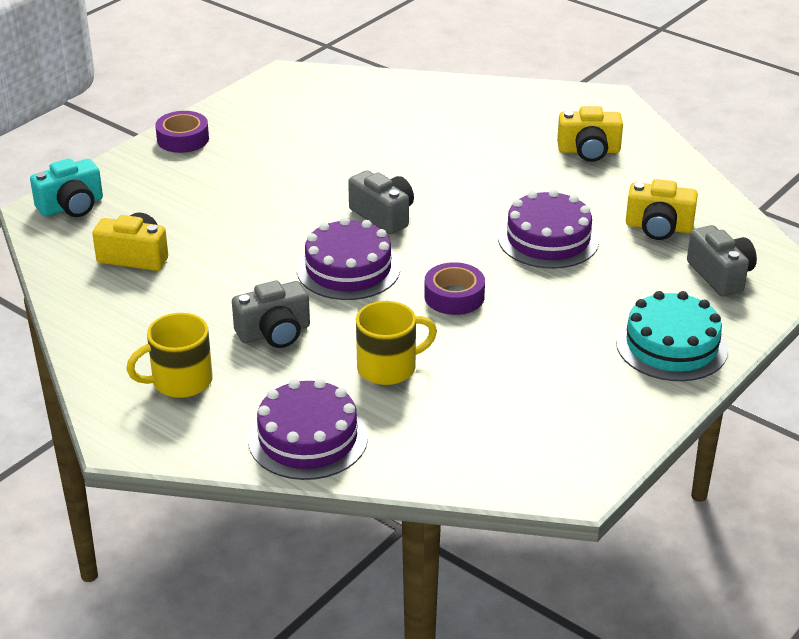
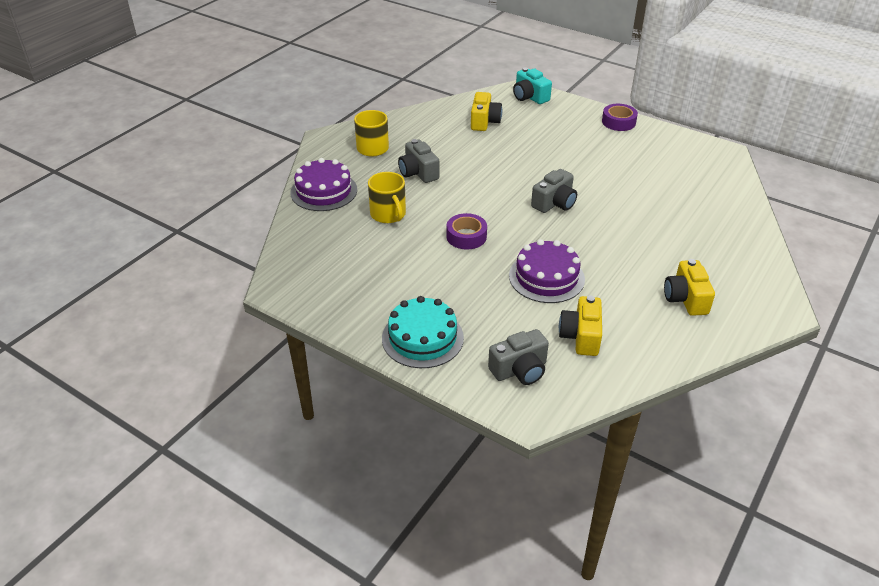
camera: 85 degrees right, 5 degrees up
purple cake [297,217,400,300] -> none

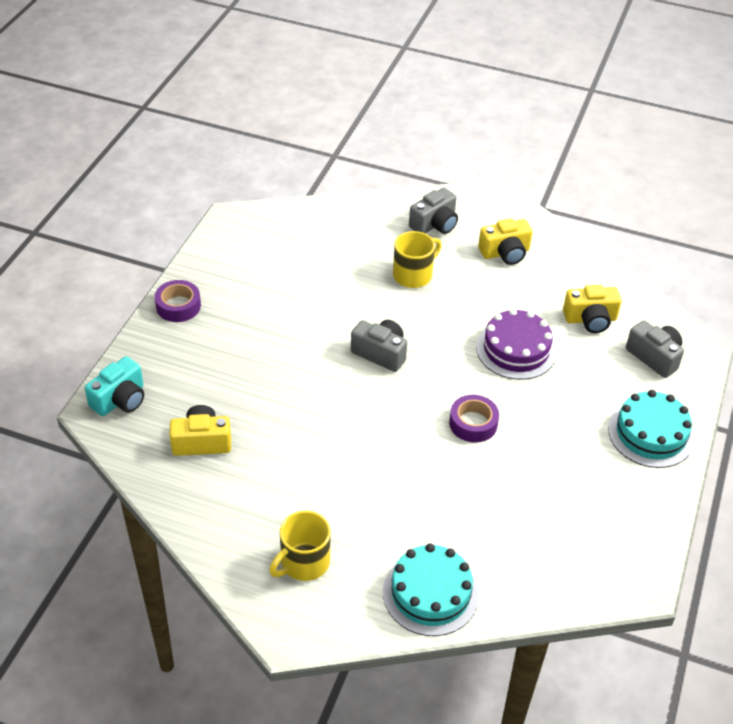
camera: 105 degrees left, 5 degrees up
purple cake [290,158,357,211] -> turquoise cake [383,543,479,636]
yellow mug [368,172,406,223] -> yellow mug moved to [393,231,441,288]
grey camera [398,139,439,183] -> grey camera moved to [409,188,458,234]

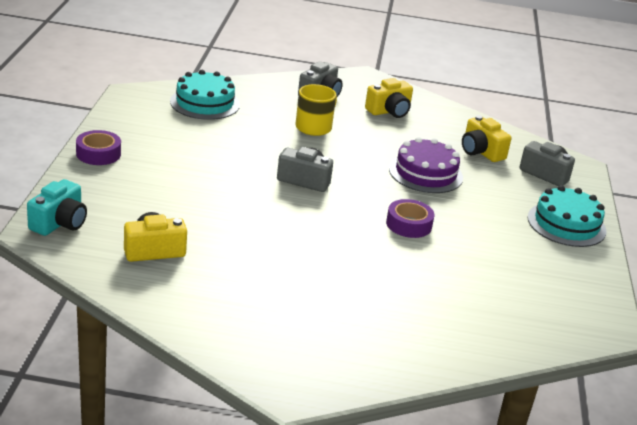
camera: 15 degrees left, 15 degrees down
yellow mug [269,511,331,581] -> none
turquoise cake [383,543,479,636] -> turquoise cake moved to [170,70,240,120]
yellow camera [563,285,622,333] -> yellow camera turned 75 degrees clockwise [462,115,512,162]

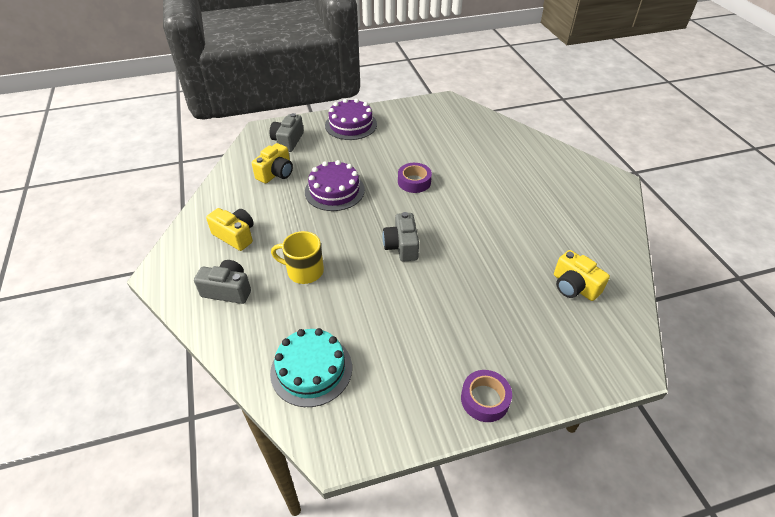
camera: 110 degrees left, 15 degrees up
turquoise camera [27,179,87,236] -> none
turquoise cake [527,185,606,247] -> purple cake [325,99,377,140]

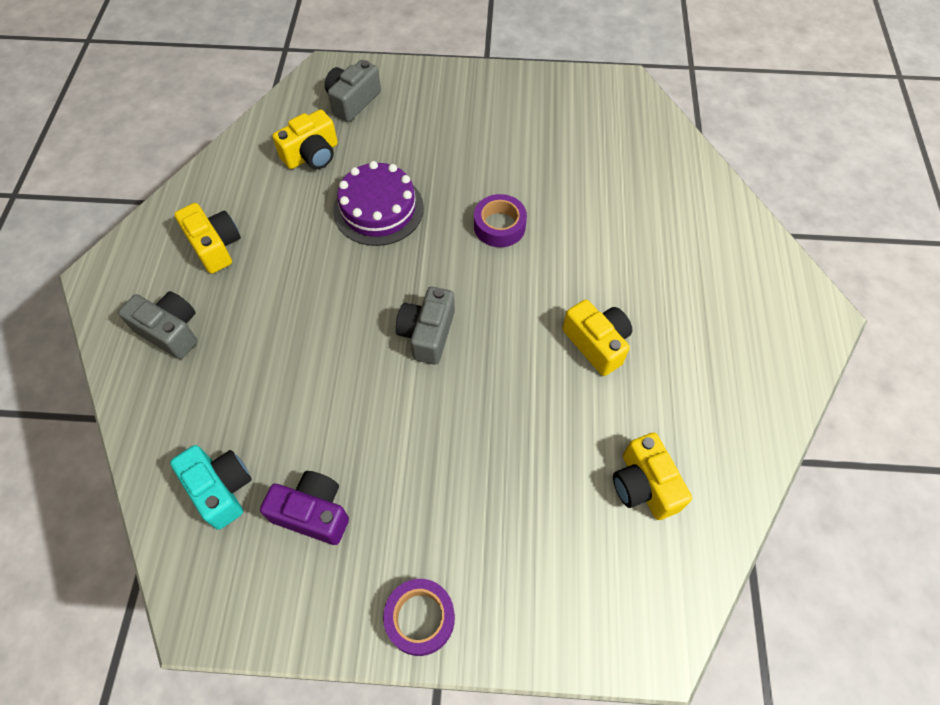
camera: 20 degrees right, 15 degrees up
turquoise cake [270,328,352,407] -> turquoise camera [170,445,252,530]
yellow mug [271,231,324,284] -> none
purple cake [325,99,377,140] -> none
none -> purple camera [260,471,349,545]
none -> yellow camera [562,299,632,376]

